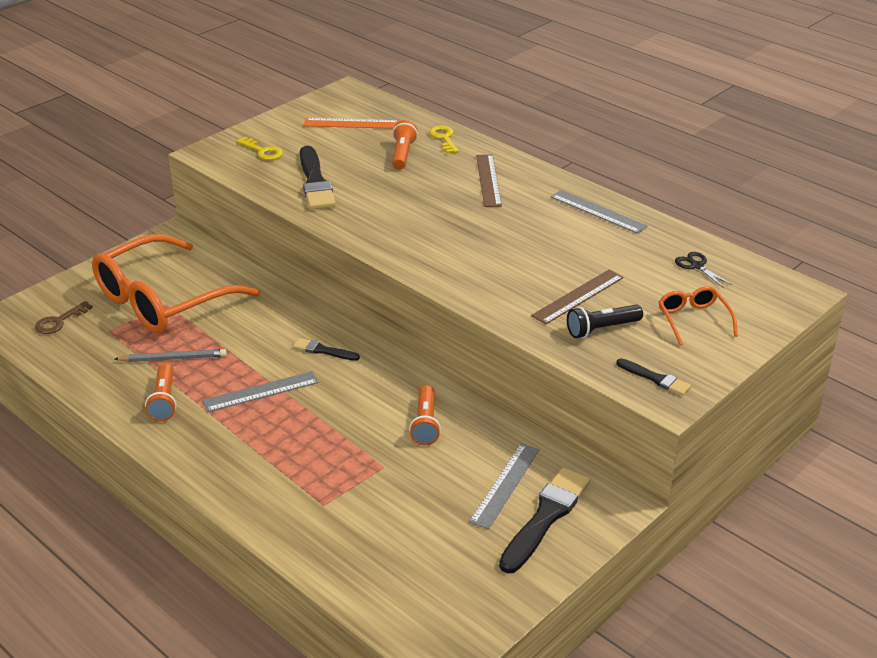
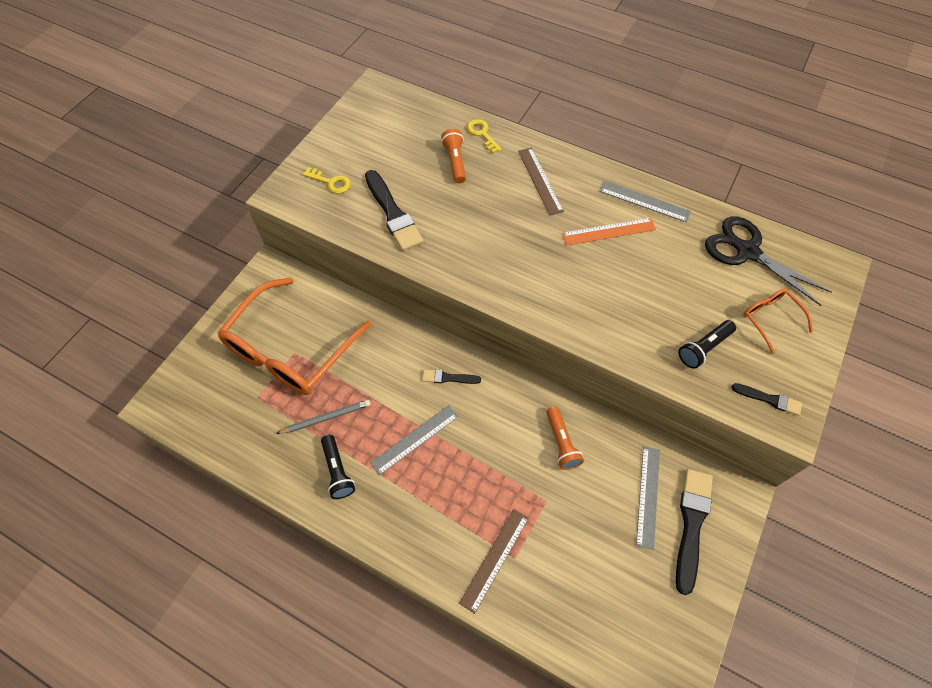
camera: 15 degrees left, 25 degrees up
brown key [35,301,93,334] -> none
orange flashlight [145,364,177,421] -> black flashlight [321,435,355,499]
orange ruler [304,118,399,129] -> orange ruler moved to [562,218,656,245]
brown ruler [531,270,623,325] -> brown ruler moved to [459,509,529,614]
black scissors [675,252,732,287] -> black scissors [705,216,832,306], size x2.25

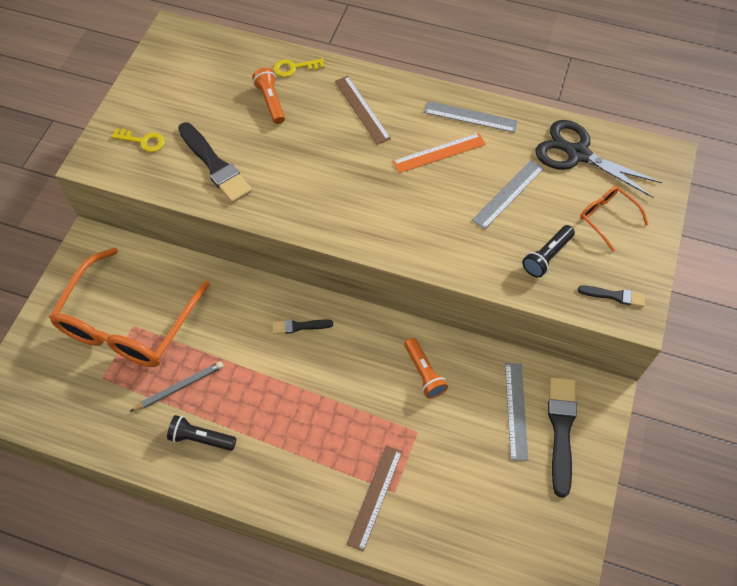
camera: 10 degrees left, 0 degrees up
black flashlight [321,435,355,499] -> black flashlight turned 135 degrees clockwise [167,415,236,451]
grey ruler [370,405,459,475] -> grey ruler moved to [472,160,544,229]
yellow key [467,119,502,153] -> yellow key turned 60 degrees counterclockwise [273,58,325,77]

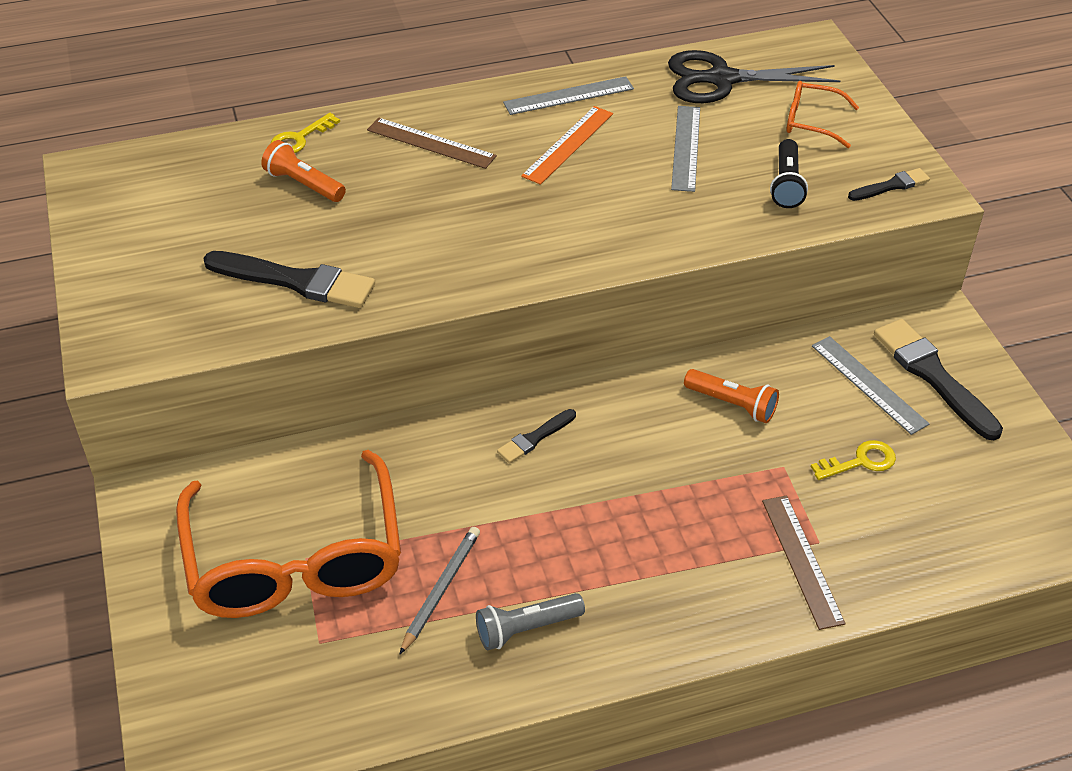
camera: 35 degrees left, 15 degrees down
yellow key [111,128,165,152] -> yellow key moved to [811,440,896,480]
black flashlight [167,415,236,451] -> grey flashlight [476,593,585,651]

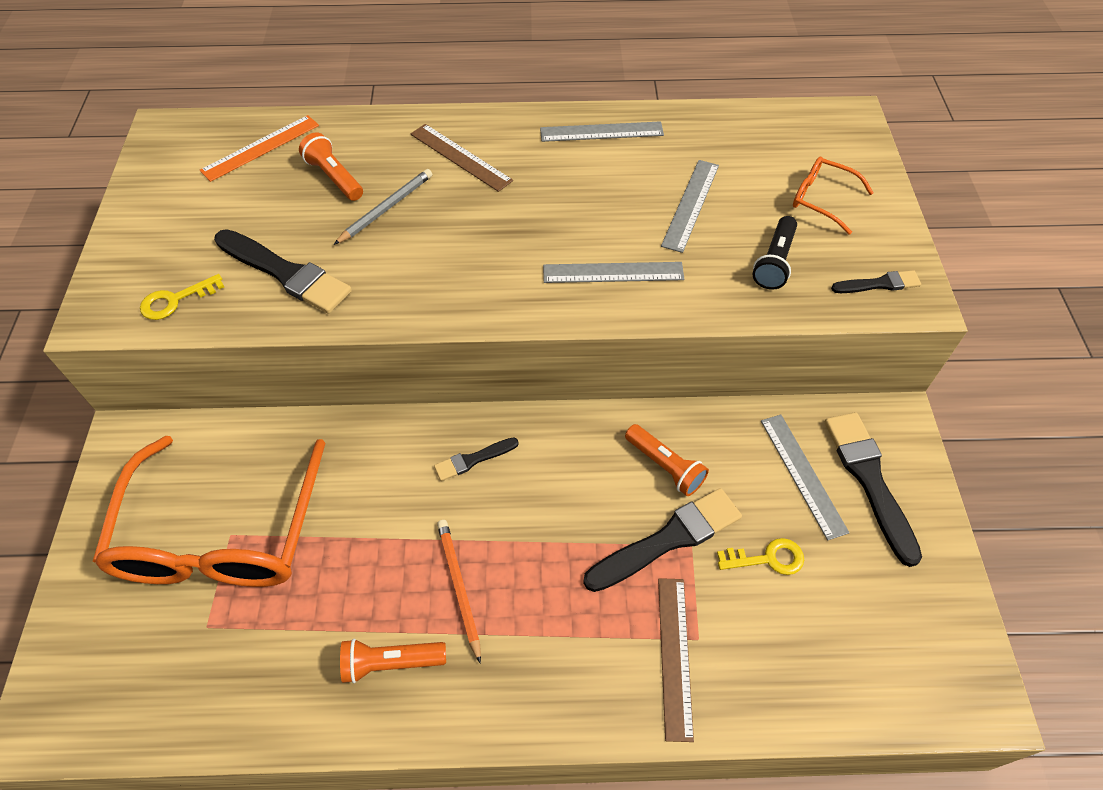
camera: 15 degrees right, 10 degrees up
yellow key [271,113,340,153] -> yellow key moved to [140,274,224,320]
grey pencil [399,527,480,655] -> grey pencil moved to [334,169,432,245]
grey flashlight [476,593,585,651] -> orange flashlight [340,639,446,683]
orange ruler [521,106,613,185] -> orange ruler moved to [200,115,319,182]
black scissors [668,50,840,103] -> none
none -> orange pencil [437,520,481,664]
none -> grey ruler [543,262,684,283]
none -> black brush [583,488,742,592]

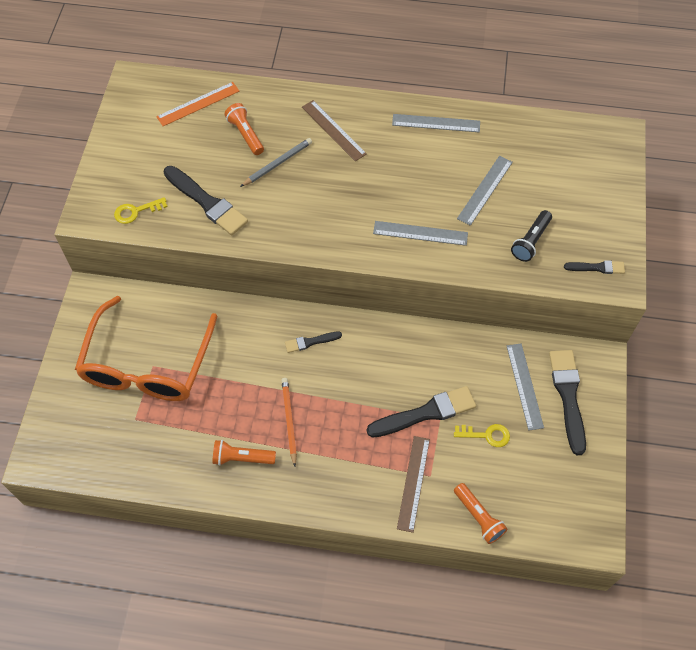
camera: 10 degrees right, 5 degrees up
orange flashlight [625,424,709,496] -> orange flashlight moved to [454,483,508,544]
orange glasses [793,157,874,235] -> none

